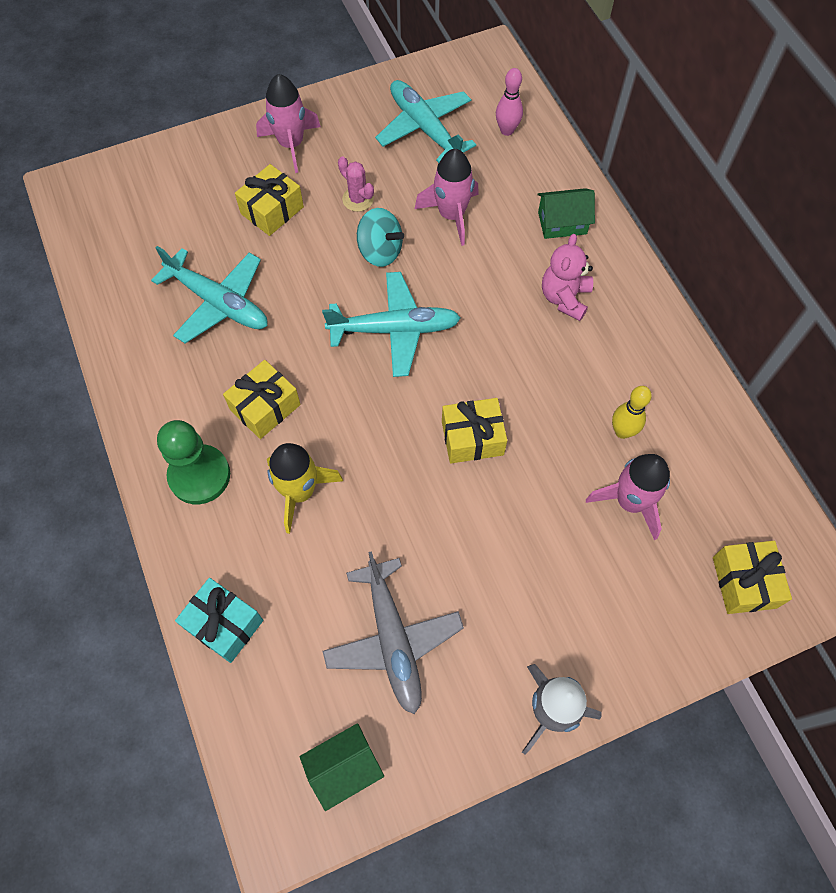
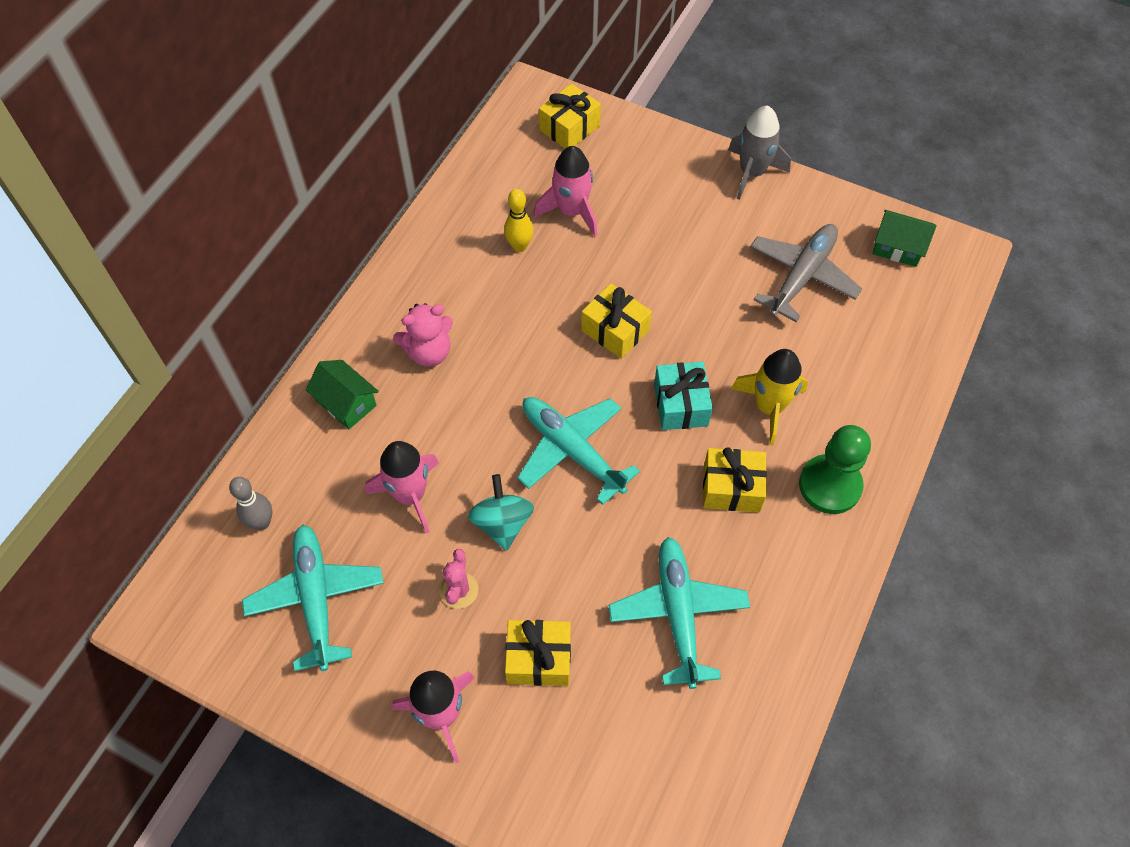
camera: 130 degrees left, 5 degrees down
turquoise gift [175,578,263,663] -> turquoise gift moved to [654,362,713,430]
turquoise plane [375,80,476,163] -> turquoise plane turned 150 degrees clockwise [242,525,384,671]
pink bowling pin [496,68,523,136] -> grey bowling pin [229,477,273,530]

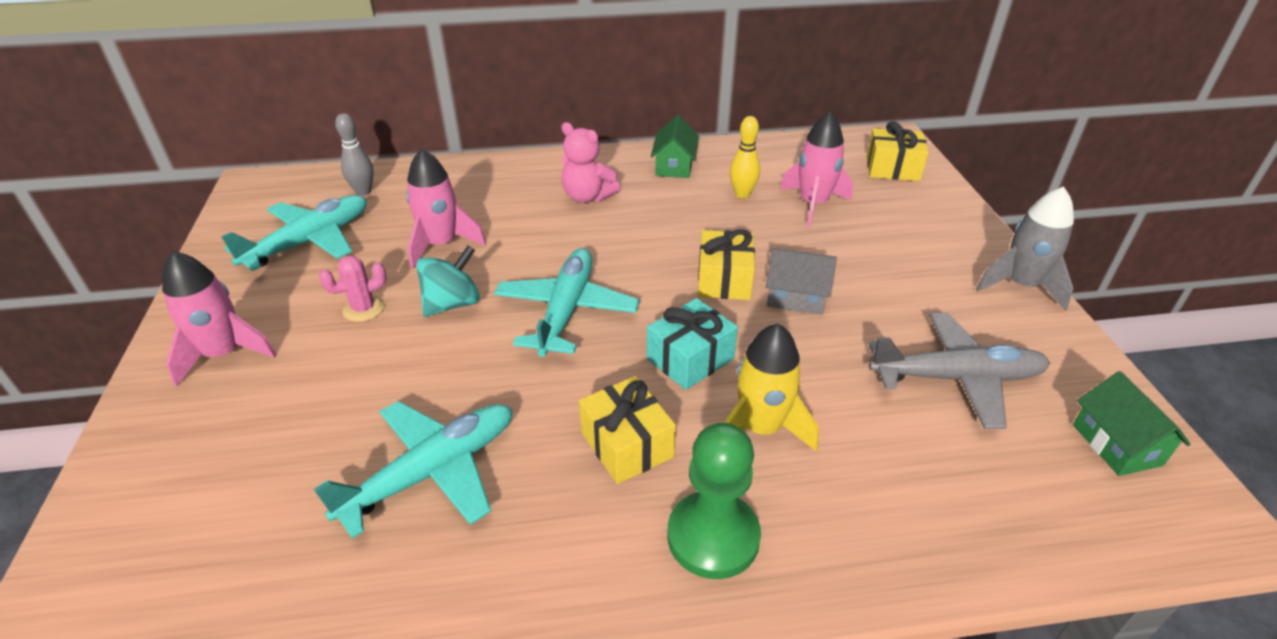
camera: 55 degrees right, 20 degrees down
green house [306,360,379,429] -> green house moved to [651,115,699,178]
yellow gift [505,620,571,686] -> none
none -> grey house [766,248,837,315]

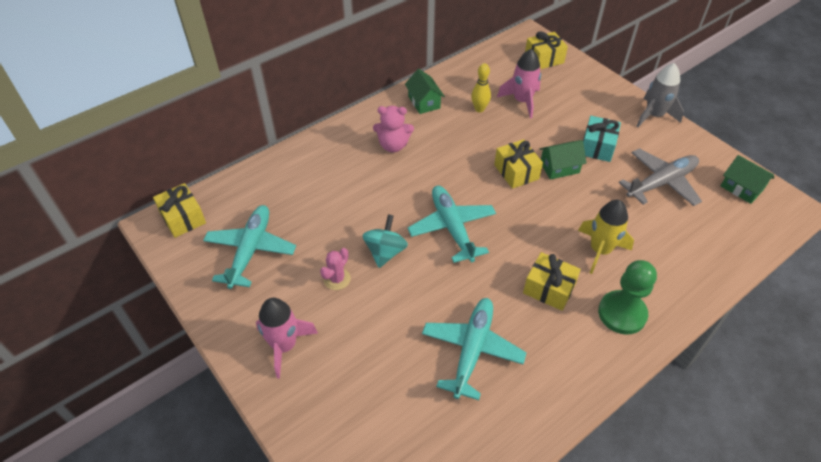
camera: 30 degrees left, 10 degrees up
grey bowling pin [335,113,374,196] -> none
pink rocket [406,148,486,269] -> none
turquoise gift [647,298,738,390] -> turquoise gift moved to [583,116,621,162]
grey house [766,248,837,315] -> green house [540,140,587,180]
none -> yellow gift [153,183,206,238]

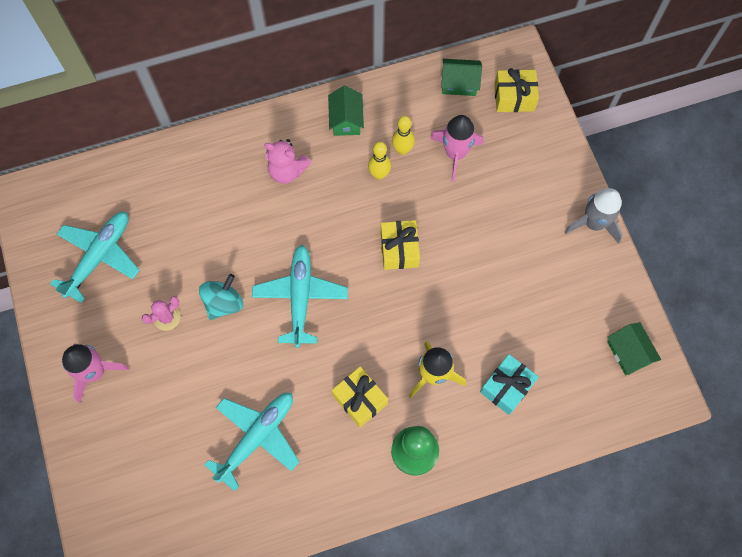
camera: 20 degrees right, 20 degrees up
yellow gift [153,183,206,238] -> none
green house [540,140,587,180] -> green house moved to [441,59,482,96]
turquoise gift [583,116,621,162] -> turquoise gift moved to [480,354,539,415]
grey plane [619,148,702,206] -> none
none -> yellow bowling pin [368,142,391,180]

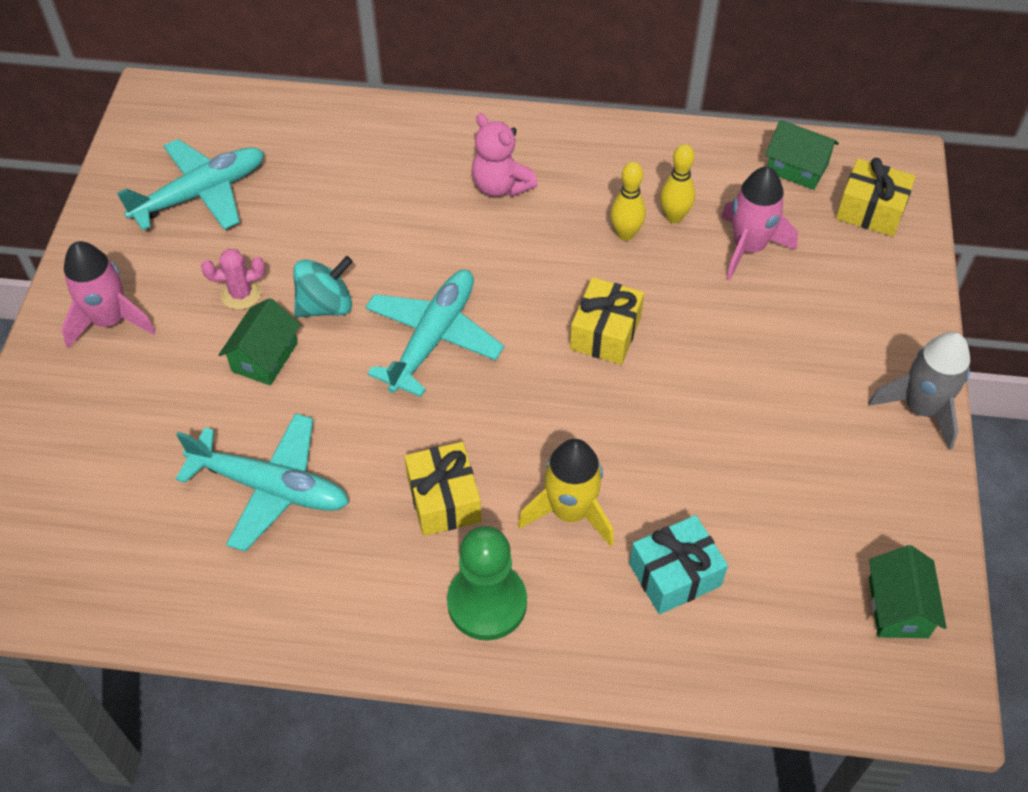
camera: 25 degrees right, 15 degrees down
turquoise plane [204,393,300,491] -> turquoise plane turned 45 degrees clockwise [176,413,349,552]
green house [328,85,364,136] -> green house moved to [219,298,301,385]

